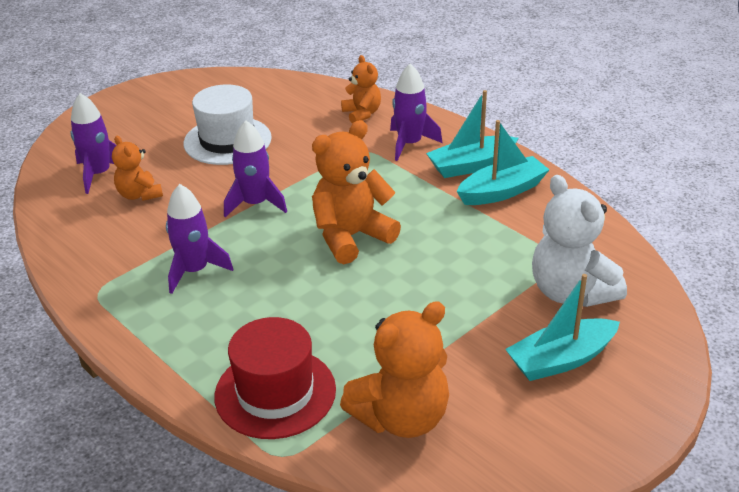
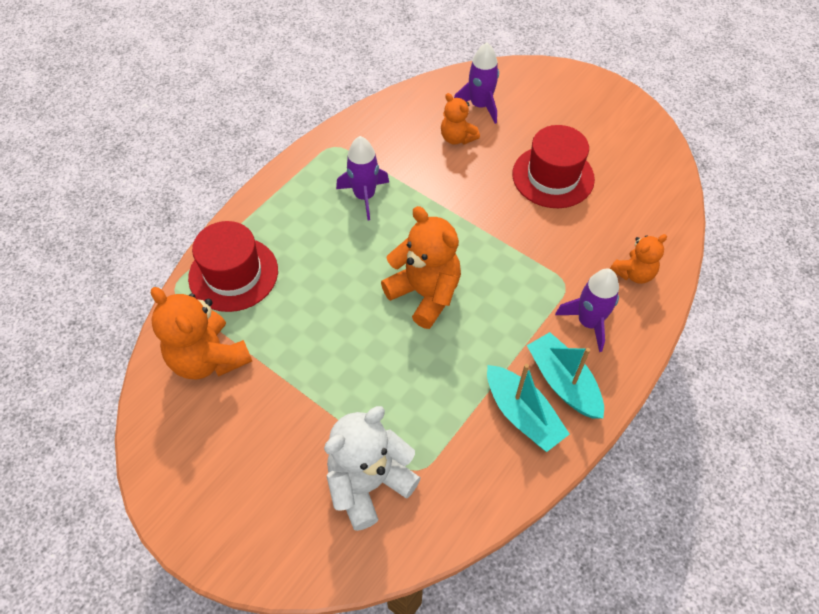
camera: 80 degrees right, 20 degrees up
orange teddy bear [112,136,163,201] -> orange teddy bear turned 90 degrees counterclockwise [441,93,480,145]
white hat [183,84,272,165] -> red hat [512,125,595,208]
purple rocket [224,120,287,217] -> none
turquoise boat [505,274,620,381] -> none

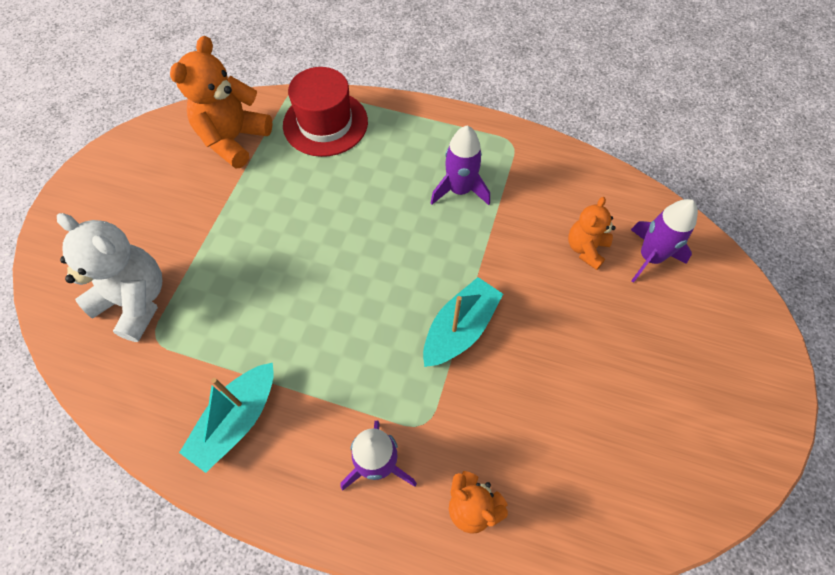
camera: 70 degrees right, 5 degrees up
orange teddy bear [381,206,461,329] -> none
red hat [512,125,595,208] -> none
turquoise boat [527,332,604,419] -> turquoise boat moved to [423,277,503,367]

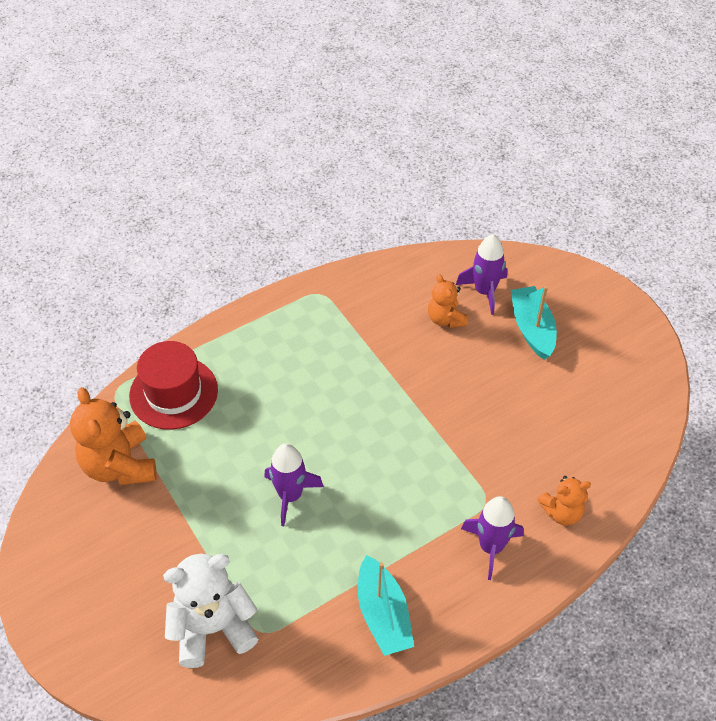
camera: 50 degrees left, 10 degrees down
turquoise boat [423,277,503,367] -> turquoise boat moved to [511,286,557,360]
purple rocket [431,126,490,205] -> purple rocket moved to [264,443,324,526]

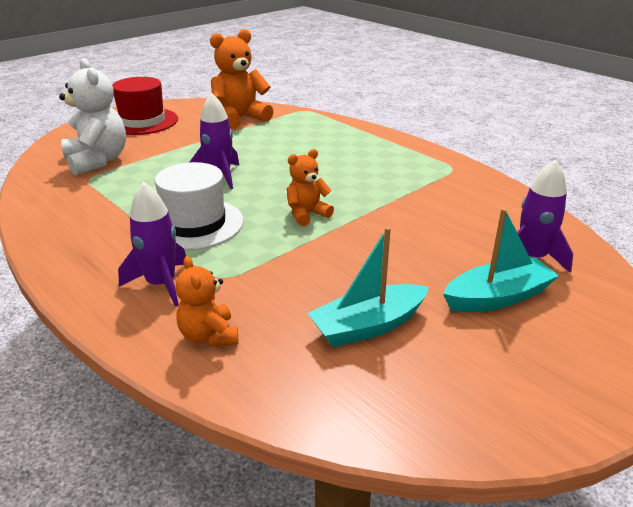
camera: 80 degrees right, 20 degrees down
red hat [129,341,218,430] -> red hat moved to [112,77,178,135]
turquoise boat [358,555,414,656] -> turquoise boat moved to [308,227,429,347]
orange teddy bear [428,274,468,328] -> orange teddy bear moved to [287,149,334,226]
none -> white hat [155,162,244,250]

